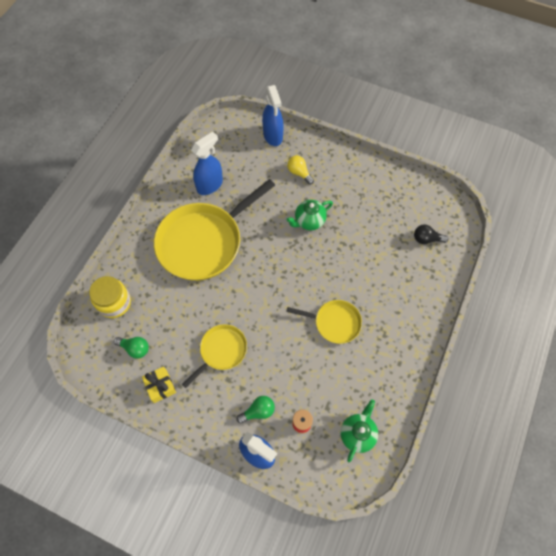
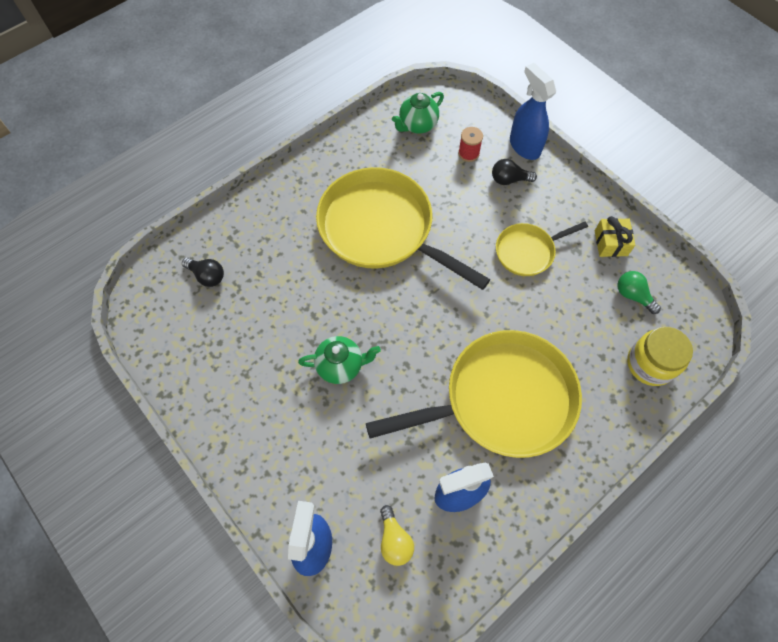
camera: 155 degrees left, 0 degrees up
green light bulb [236,396,275,424] -> black light bulb [492,159,537,185]
yellow pan [286,300,362,344] -> yellow pan [316,167,491,290], size x1.97
yellow light bulb [287,155,314,184] -> yellow light bulb moved to [380,505,414,566]

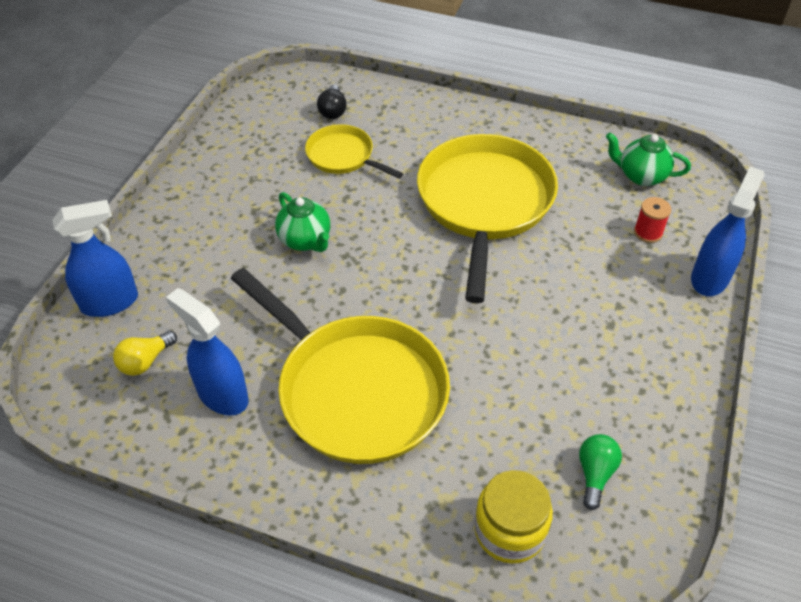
camera: 60 degrees right, 15 degrees down
black light bulb [492,159,537,185] -> none
yellow pan [496,222,588,276] -> yellow pan moved to [305,124,403,179]
yellow gift [595,216,635,257] -> none

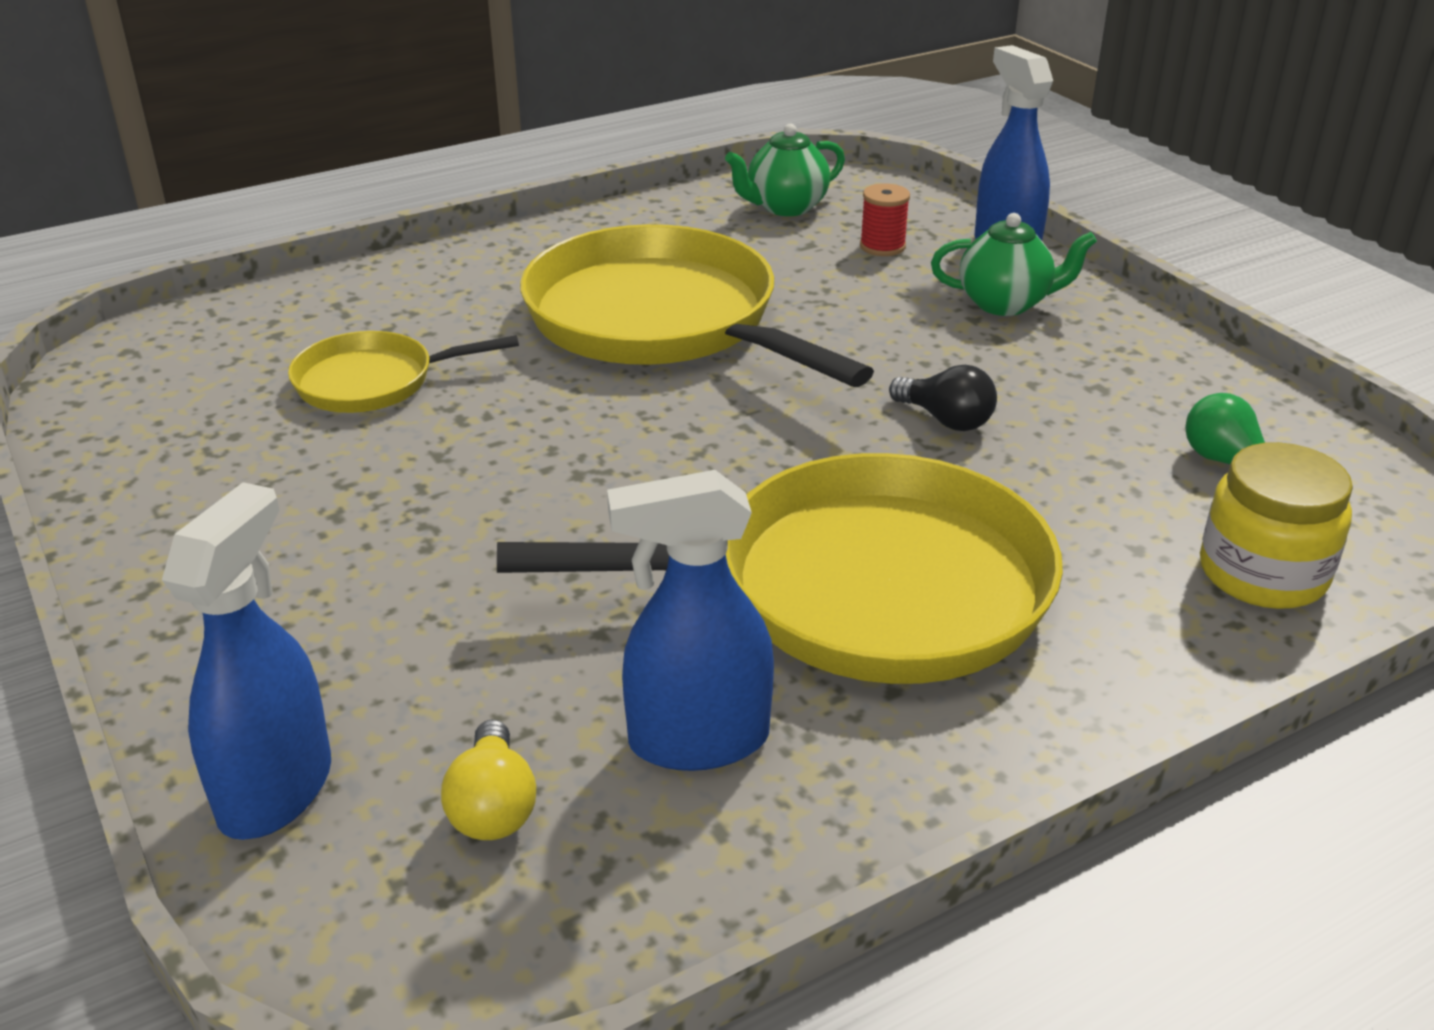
camera: 50 degrees left, 15 degrees down
green teapot [275,192,330,252] -> green teapot moved to [931,213,1097,316]
black light bulb [317,85,347,119] -> black light bulb moved to [889,365,997,431]

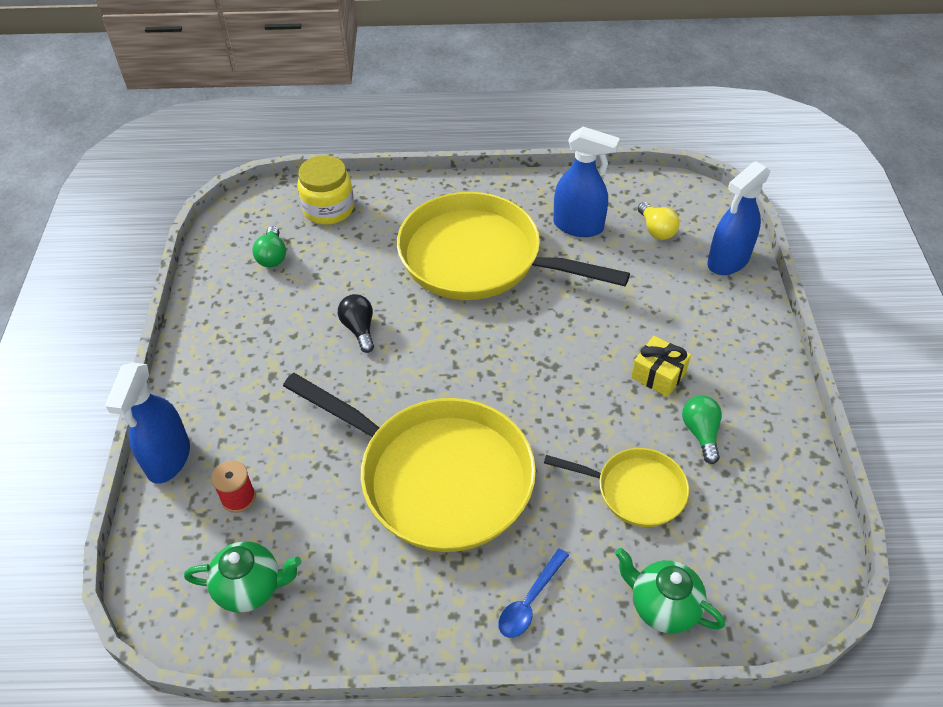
camera: 150 degrees left, 15 degrees up
yellow light bulb [441,720,536,840] -> yellow light bulb turned 135 degrees clockwise [638,202,680,240]
yellow pan [520,224,874,387] -> yellow pan turned 45 degrees counterclockwise [283,373,536,552]
green teapot [931,213,1097,316] -> green teapot moved to [615,548,725,634]
none -> blue spoon [498,548,569,638]
none -> yellow gift [631,336,691,397]
none -> green light bulb [682,395,722,464]

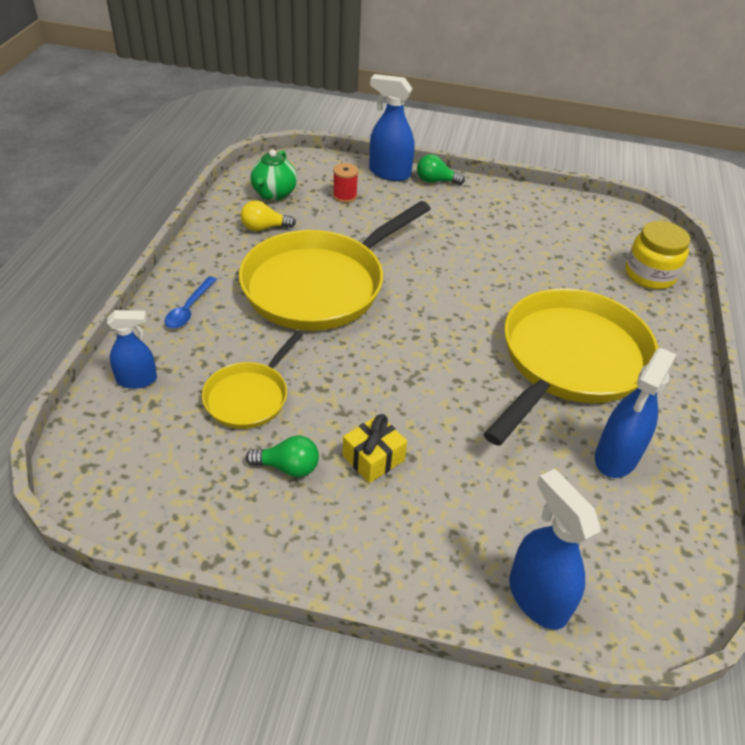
camera: 100 degrees right, 5 degrees down
green light bulb [252,226,286,267] -> green light bulb moved to [417,154,465,185]
black light bulb [338,294,374,353] -> none
blue spoon [498,548,569,638] -> blue spoon turned 120 degrees counterclockwise [164,276,217,329]
green teapot [615,548,725,634] -> blue spray bottle [107,310,157,389]
yellow light bulb [638,202,680,240] -> yellow light bulb moved to [241,200,296,231]

